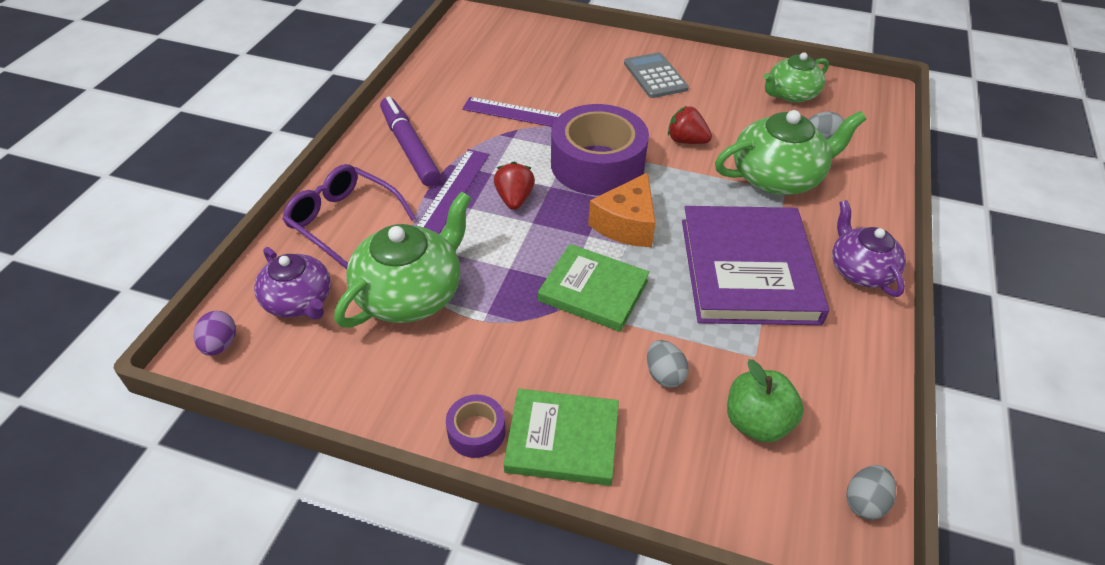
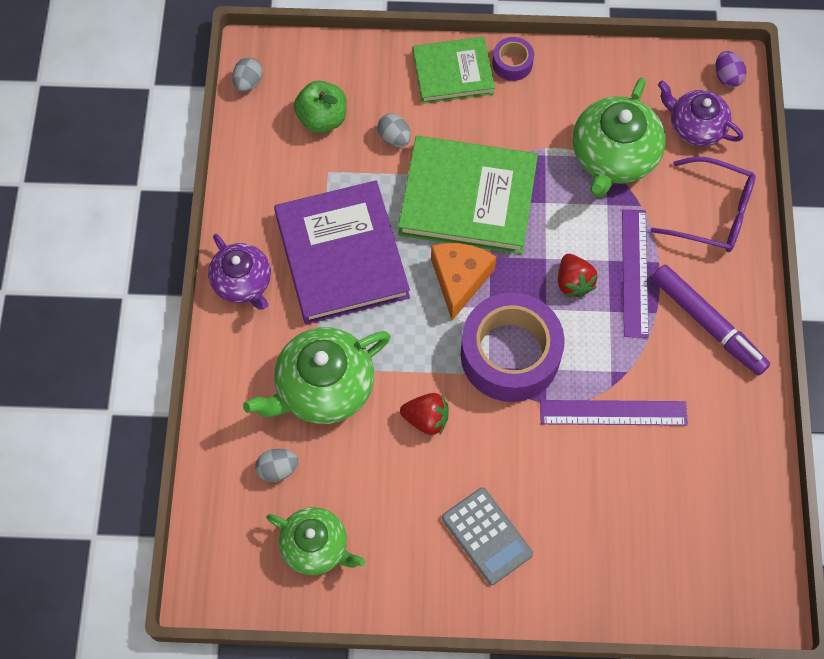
camera: 165 degrees right, 20 degrees up
green book [538,244,650,332] -> green book [398,136,538,254], size x1.63
green teapot [763,52,829,103] -> green teapot turned 75 degrees clockwise [266,507,365,575]

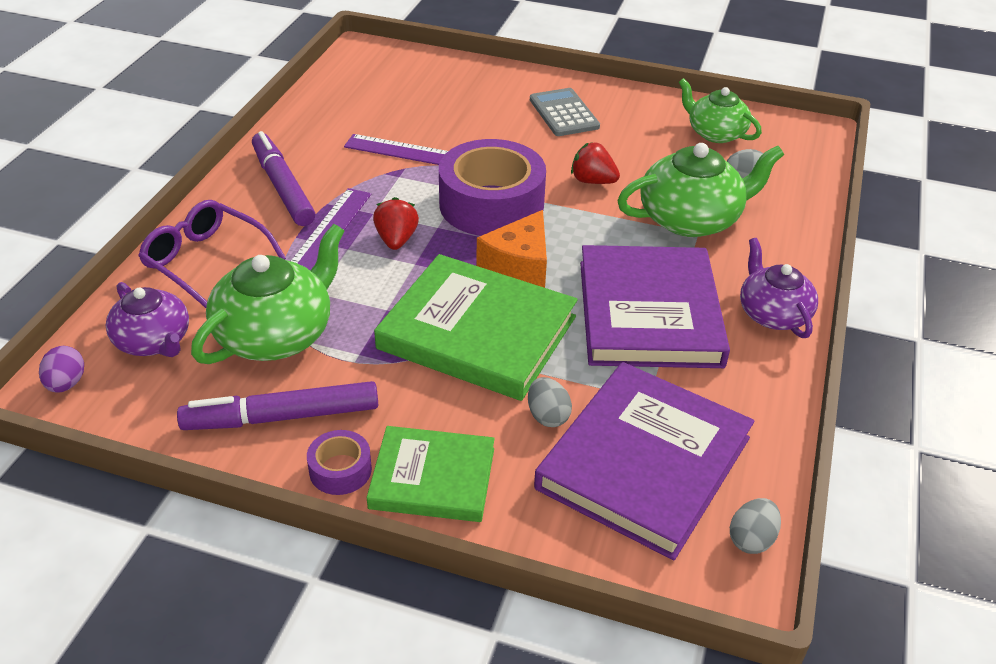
camera: 165 degrees left, 25 degrees down
green apple [294,81,347,133] -> purple book [534,362,755,560]
none -> purple marker [177,381,378,430]

